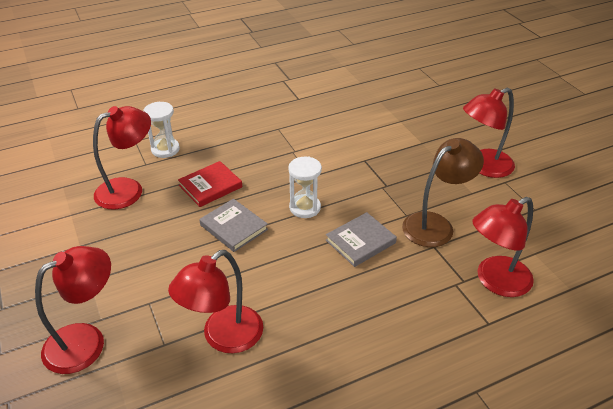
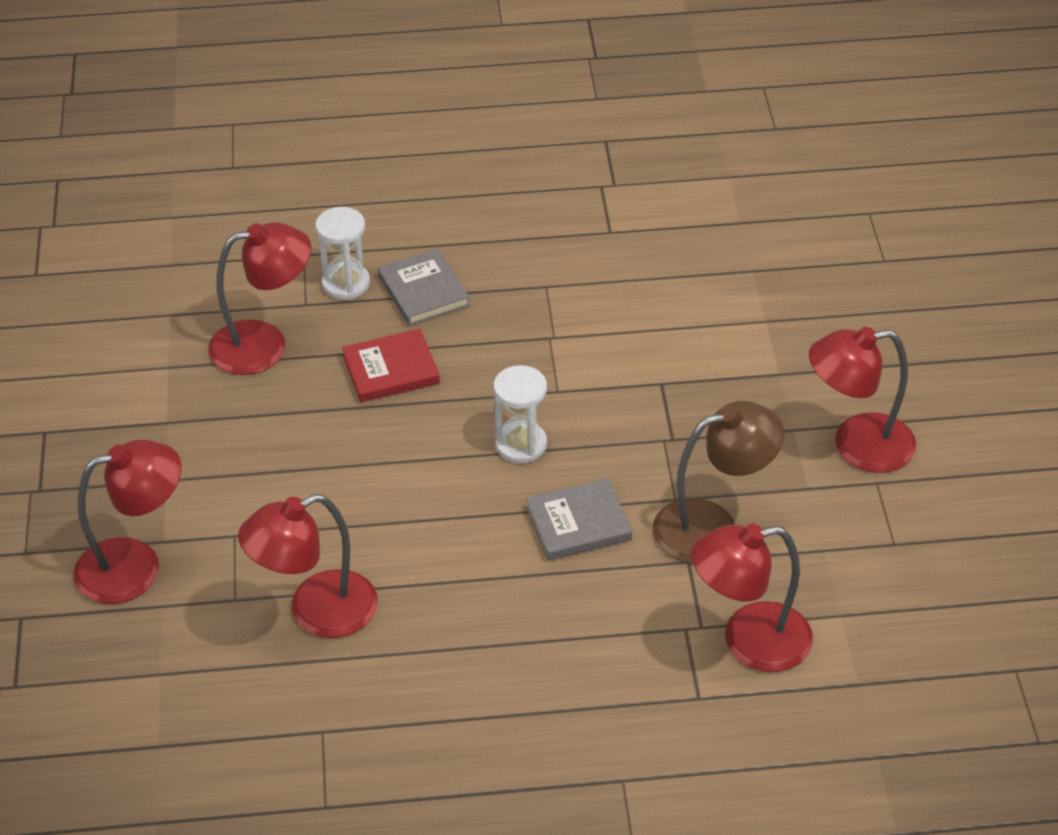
camera: 20 degrees right, 5 degrees up
grey book [199,199,268,252] -> grey book moved to [378,248,470,326]

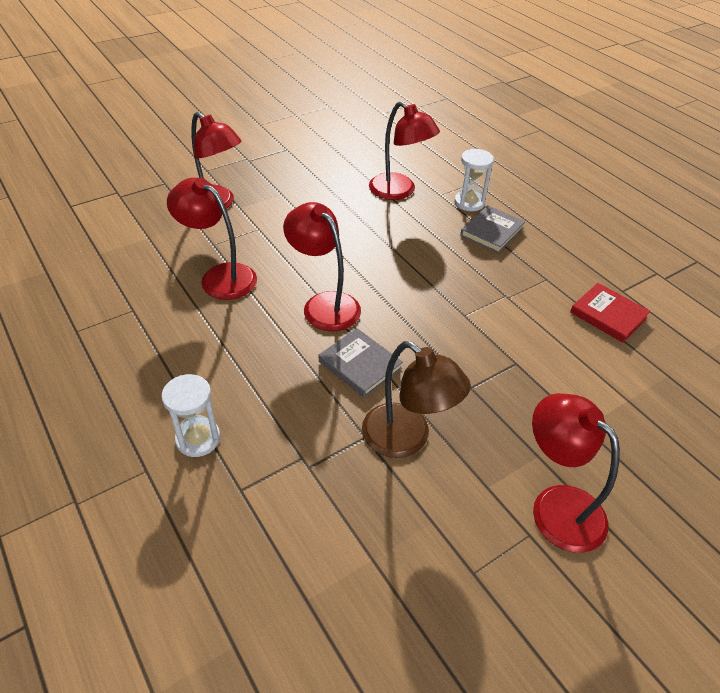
camera: 60 degrees right, 0 degrees up
red book [342,329,440,402] -> red book moved to [570,283,651,343]
white hourglass [493,365,547,464] -> white hourglass moved to [161,374,221,457]
red lamp [691,524,813,672] -> red lamp moved to [283,202,361,331]

